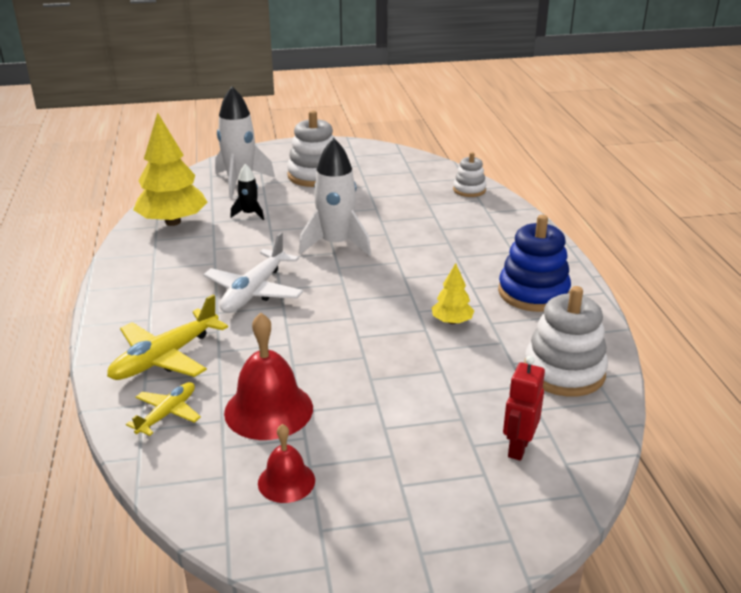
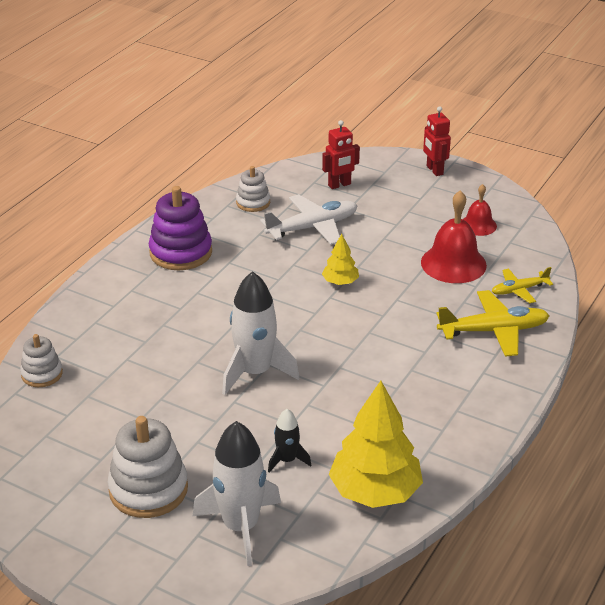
camera: 140 degrees left, 5 degrees up
white plane [203,232,303,313] -> white plane moved to [260,194,357,245]
yellow tree [432,263,474,324] -> yellow tree moved to [322,234,359,285]
blue stacking toy [498,215,571,312] -> purple stacking toy [149,186,212,270]
white stacking toy [524,286,608,397] -> white stacking toy [236,166,270,212], size x0.58
none -> red robot [423,106,451,176]

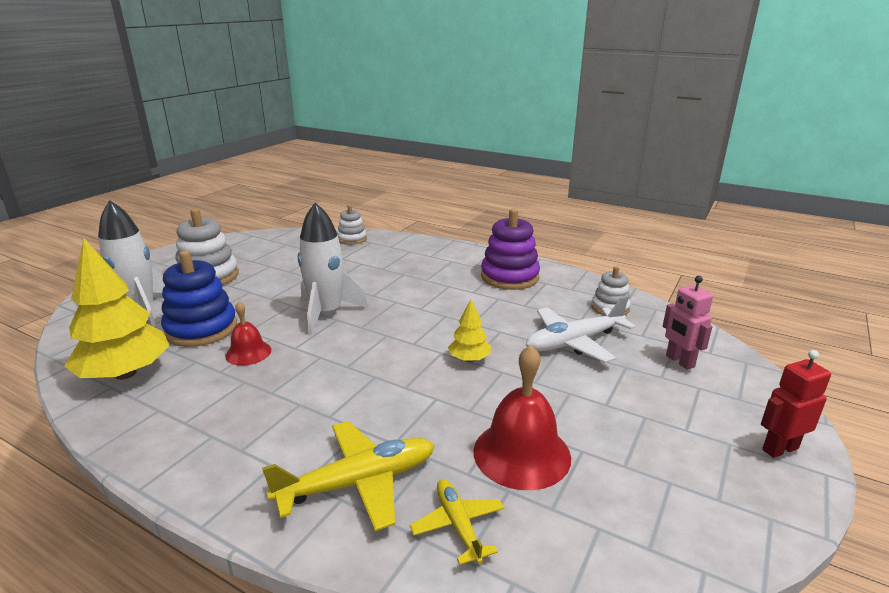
camera: 90 degrees right, 10 degrees down
white plane [260,194,357,245] -> white plane turned 90 degrees clockwise [526,296,636,363]
black rocket [268,409,311,472] -> blue stacking toy [161,251,237,347]
red robot [322,120,360,189] -> pink robot [663,276,713,370]
yellow plane [437,290,550,357] -> yellow plane turned 105 degrees counterclockwise [262,421,435,531]
red bell [463,184,497,236] -> red bell moved to [225,302,271,366]

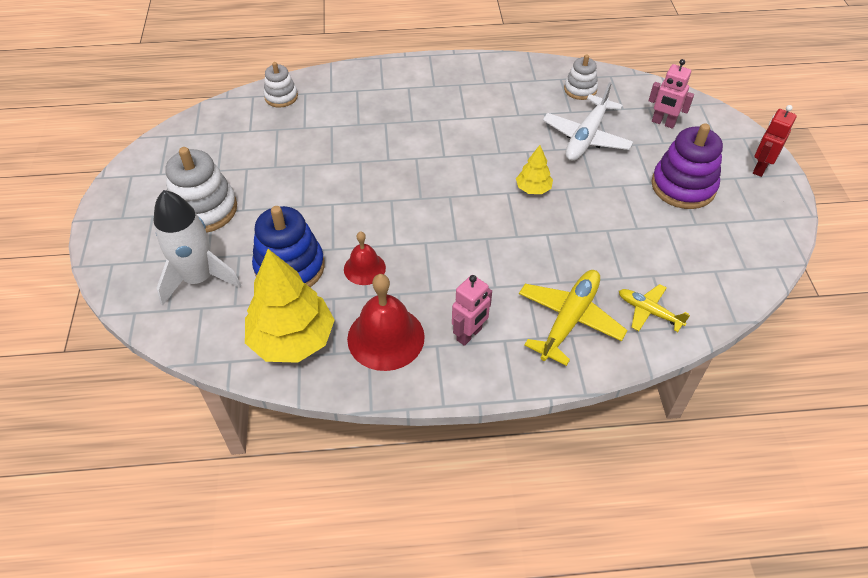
camera: 35 degrees left, 25 degrees up
white rocket [298,202,368,335] -> none
red bell [474,345,571,490] -> red bell moved to [347,274,425,371]
purple stacking toy [481,208,540,290] -> purple stacking toy moved to [651,123,723,209]
none -> pink robot [452,275,492,346]

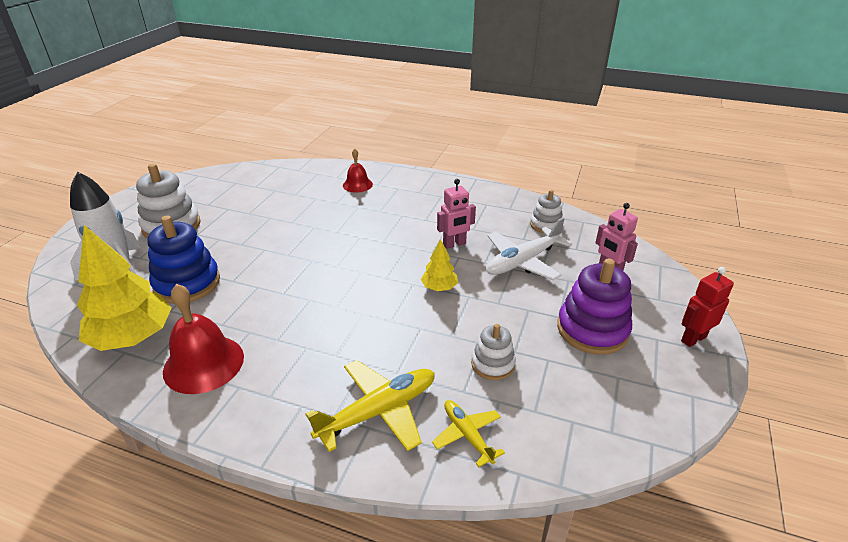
camera: 25 degrees right, 15 degrees down
white stacking toy [263,62,298,107] -> white stacking toy moved to [471,324,516,380]
red bell [344,231,386,285] -> red bell moved to [343,149,373,193]
pink robot [452,275,492,346] -> pink robot moved to [437,179,476,249]

